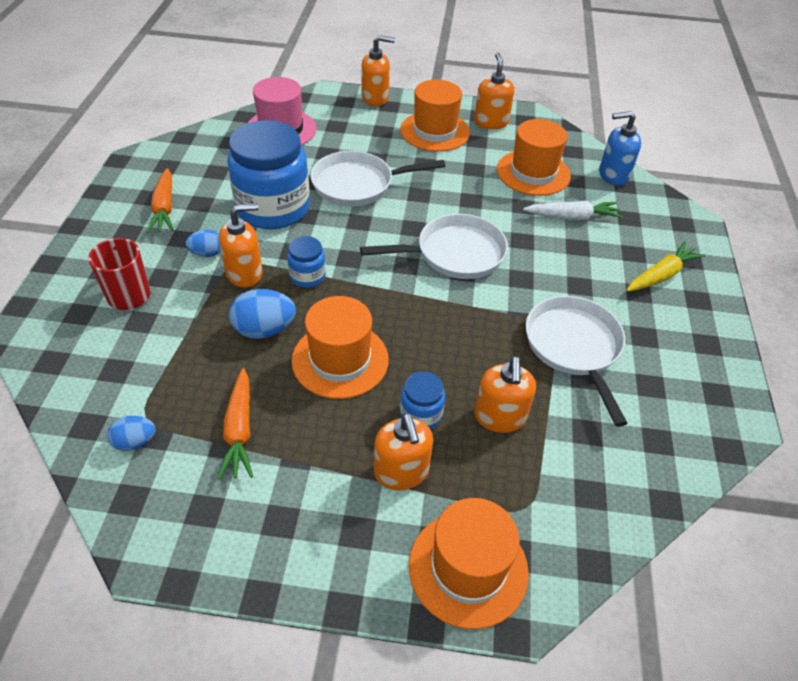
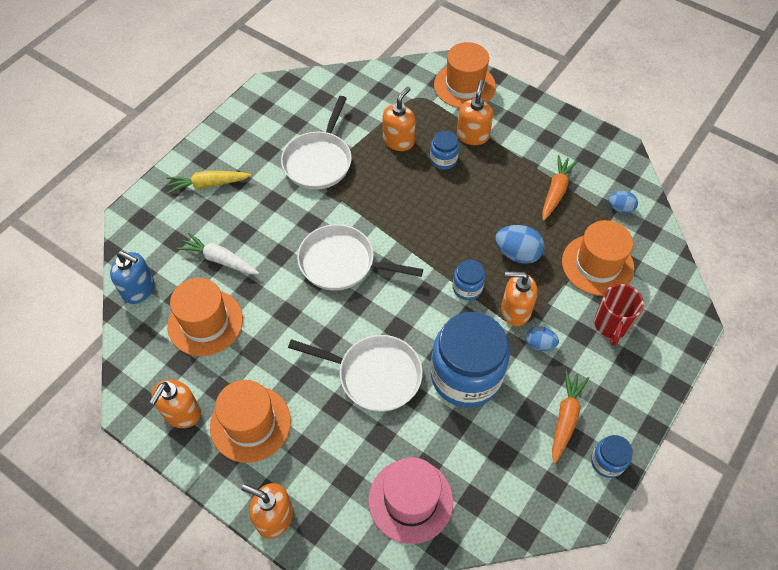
camera: 150 degrees left, 10 degrees up
orange hat [292,296,389,399] -> orange hat moved to [562,220,635,296]
none -> blue jar [591,435,633,478]

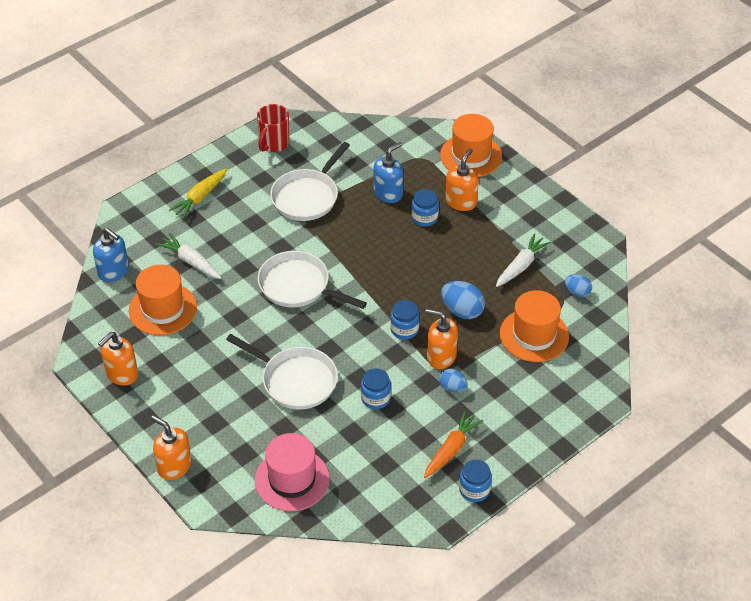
camera: 15 degrees right, 10 degrees down
yellow carrot [167,171,252,194] -> yellow carrot turned 60 degrees counterclockwise [169,168,227,219]
orange hat [210,380,291,463] -> none
orange soap dispenser [383,86,416,151] -> blue soap dispenser [373,142,403,203]
blue jar [431,312,510,407] -> blue jar [361,368,391,409], size x0.45
orange carrot [542,155,578,221] -> white carrot [496,234,551,287]
red mug [594,284,644,346] -> red mug moved to [257,104,289,152]

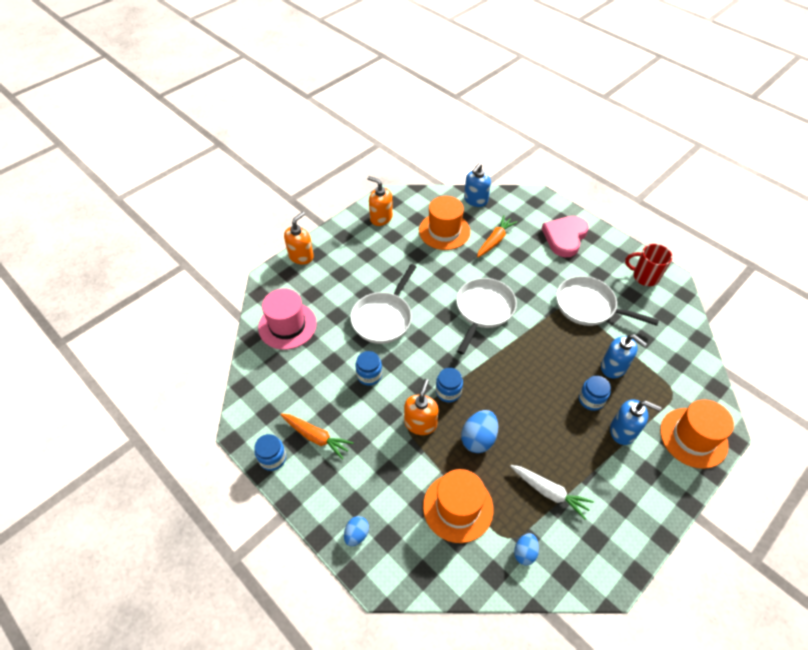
camera: 85 degrees right, 5 degrees up
white carrot [156,233,221,279] -> orange carrot [477,215,517,258]
yellow carrot [169,168,227,219] -> pink heart [542,216,589,257]
blue egg [439,369,468,392] -> blue egg moved to [344,516,369,546]
orange soap dispenser [445,148,479,211] -> blue soap dispenser [610,399,662,445]

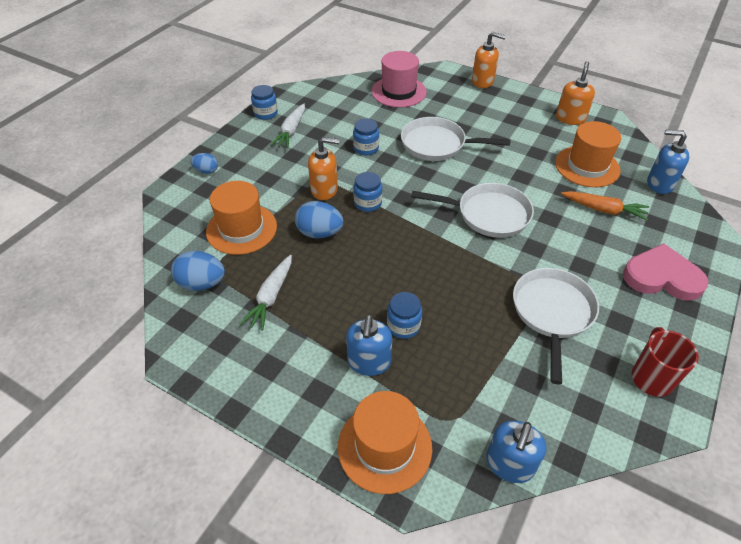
camera: 75 degrees right, 5 degrees down
orange carrot [281,414,353,460] -> white carrot [270,104,305,148]
blue egg [514,533,539,565] -> blue egg [171,251,225,291], size x1.63
blue soap dispenser [601,334,647,378] -> blue soap dispenser moved to [486,421,547,483]

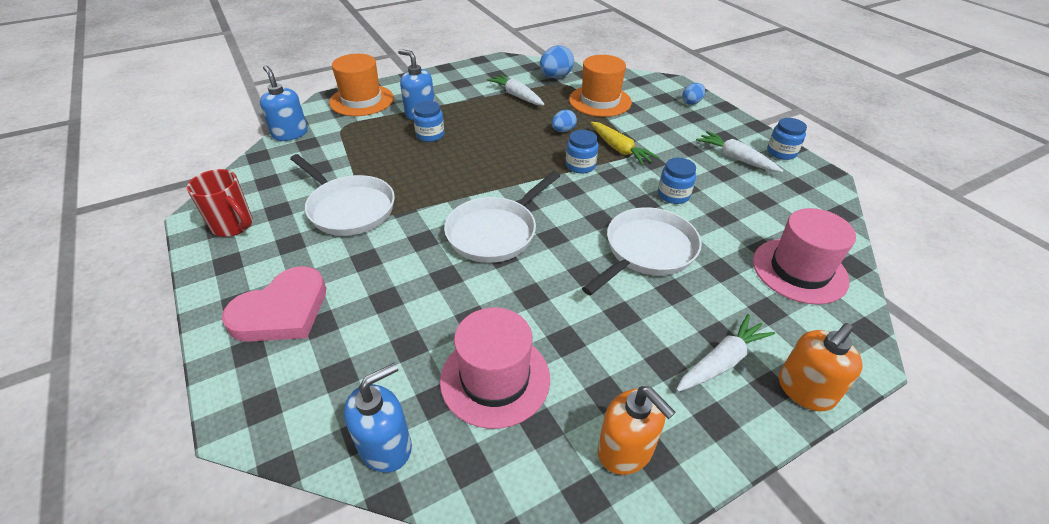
camera: 120 degrees right, 5 degrees down
blue egg [295,201,344,238] -> blue egg [552,110,577,132], size x0.61
orange soap dispenser [308,137,339,200] -> yellow carrot [591,122,659,165]
orange hat [555,121,621,187] -> pink hat [440,307,550,429]
orange carrot [561,191,649,221] -> none
none -> white carrot [676,314,775,392]

